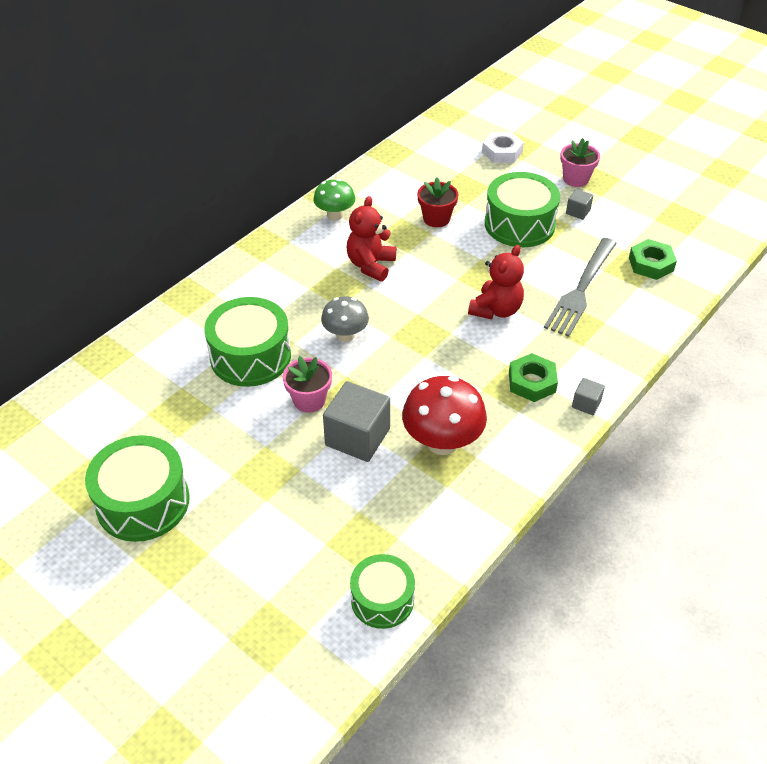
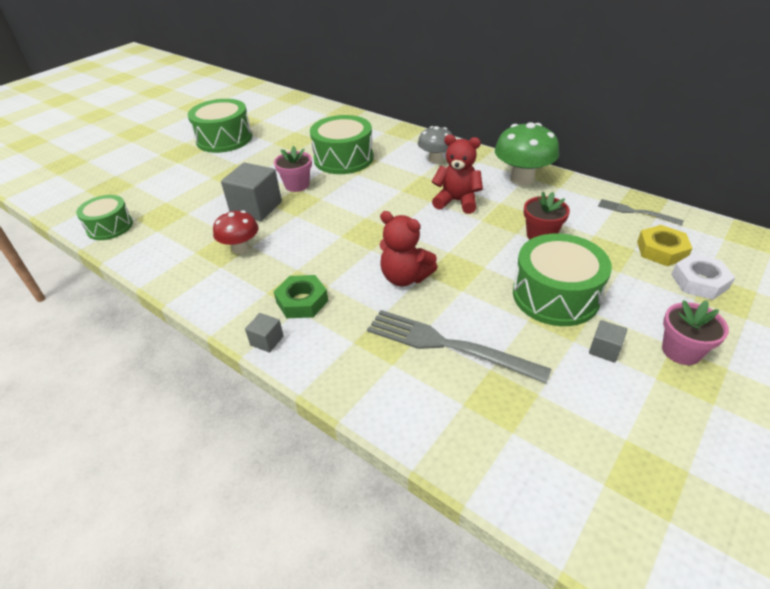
camera: 90 degrees right, 5 degrees down
green mushroom [313,179,355,221] -> green mushroom [495,122,559,186], size x1.59
grey mushroom [321,296,369,342] -> grey mushroom moved to [418,126,452,163]
red mushroom [402,376,487,455] -> red mushroom [213,210,259,254], size x0.63
green nut [629,239,677,280] -> none
none -> grey fork [598,199,684,225]
none -> yellow nut [637,225,693,266]

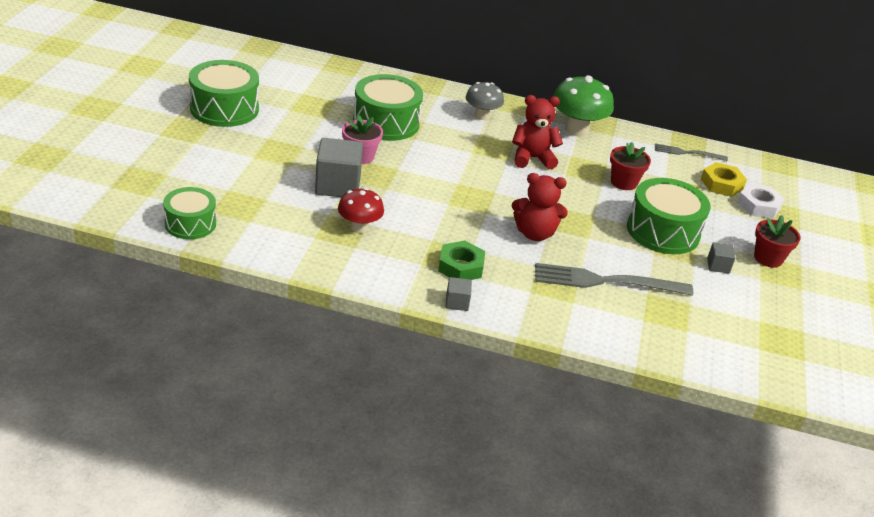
camera: 30 degrees left, 5 degrees down
pink flower pot [662,300,729,365] -> red flower pot [754,215,801,268]

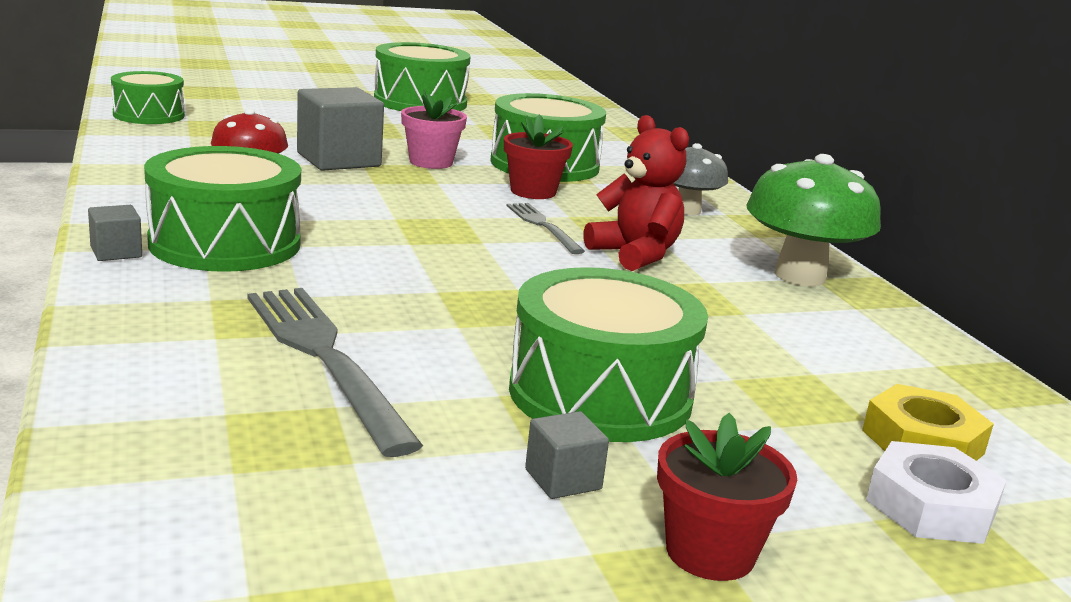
camera: 60 degrees right, 15 degrees down
green nut [438,241,485,280] -> green drum [144,146,301,272]
red teddy bear [512,173,568,241] -> none
red flower pot [610,142,651,190] -> red flower pot moved to [504,114,573,199]
grey fork [655,143,728,161] -> grey fork moved to [507,203,585,254]

